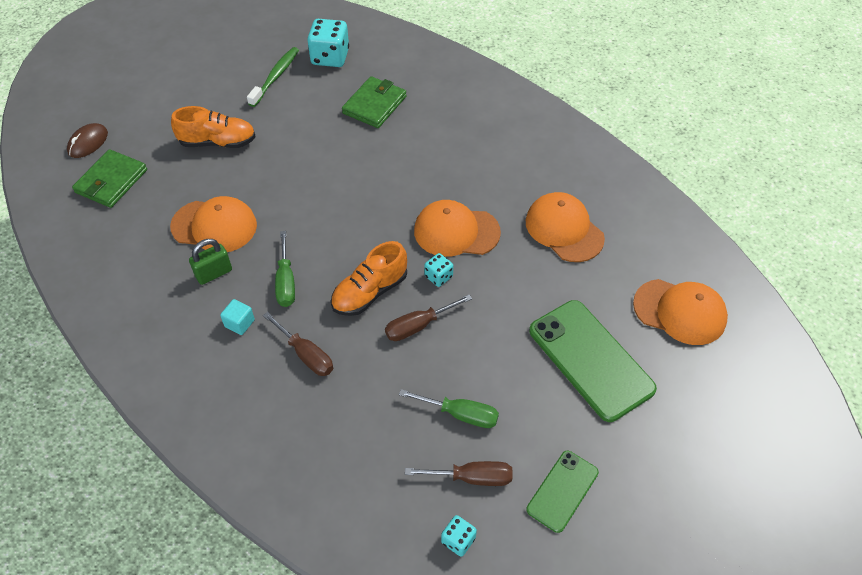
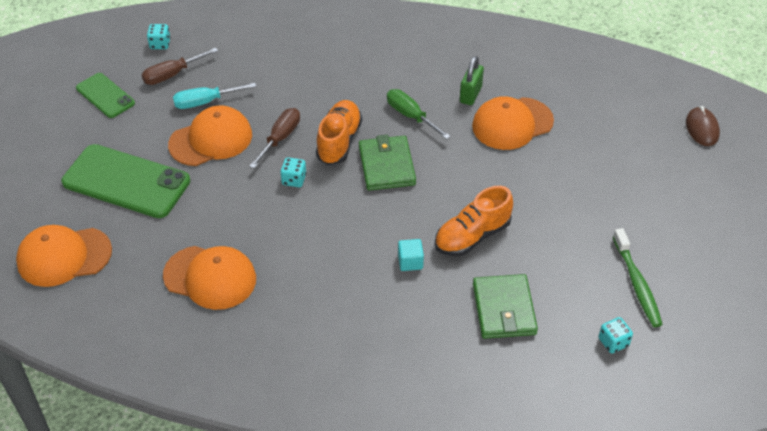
camera: 145 degrees right, 5 degrees down
green wallet [72,149,147,208] -> green wallet moved to [359,135,416,191]
orange shoe [171,106,256,148] -> orange shoe moved to [435,186,513,256]
turquoise cube [220,299,255,335] -> turquoise cube moved to [398,239,424,271]
brown screwdriver [263,312,333,376] -> none
turquoise dice [307,19,349,67] -> turquoise dice [599,317,633,353], size x0.52
green screwdriver [399,389,499,428] -> turquoise screwdriver [173,83,257,109]
orange cap [414,200,501,257] -> orange cap moved to [168,105,252,166]
green phone [526,451,599,533] -> green phone turned 45 degrees counterclockwise [76,73,135,118]

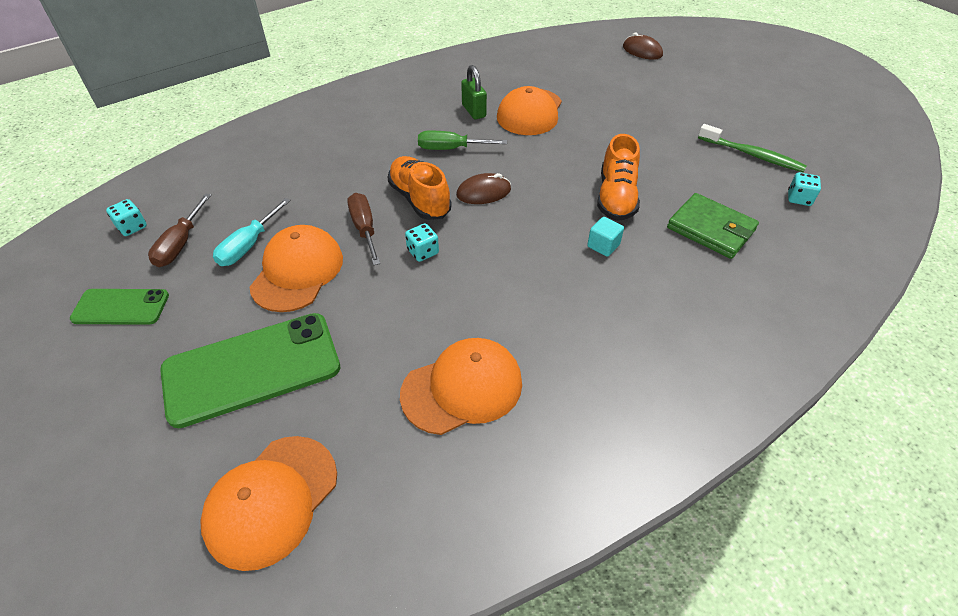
camera: 45 degrees left, 0 degrees up
green wallet [359,135,416,191] -> brown mouse [456,173,511,204]

